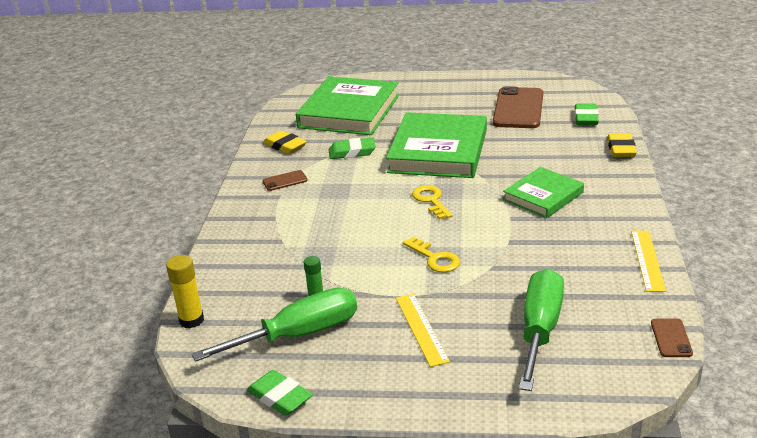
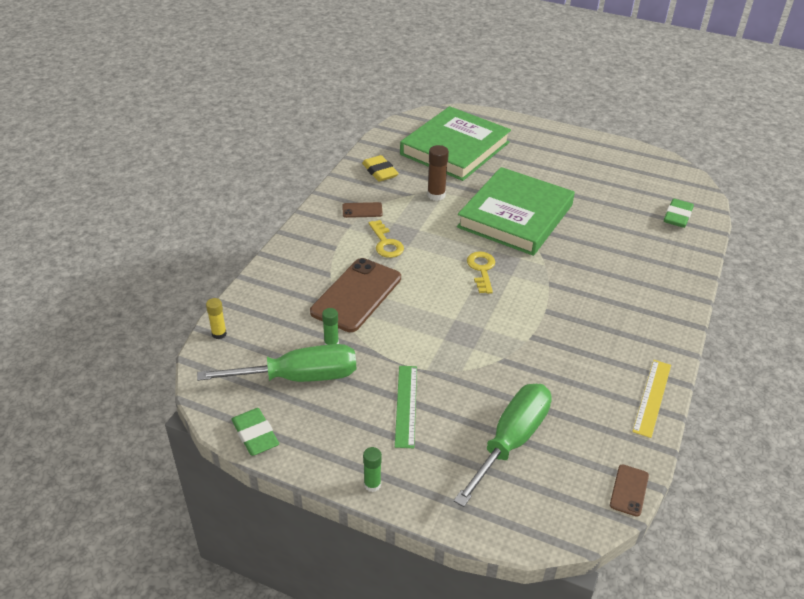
camera: 15 degrees right, 10 degrees up
yellow glue stick [166,255,204,328] -> yellow glue stick [206,298,227,339], size x0.66
green eraser [329,138,376,159] -> brown glue stick [427,145,449,201]
yellow ruler [396,294,450,367] -> green ruler [395,366,417,448]
yellow key [403,237,460,272] -> yellow key moved to [369,220,404,258]
brown phone [493,86,543,128] -> brown phone moved to [310,258,401,332]
green book [503,167,584,218] -> none
yellow eraser [607,133,637,157] -> none
none -> green glue stick [363,447,382,492]

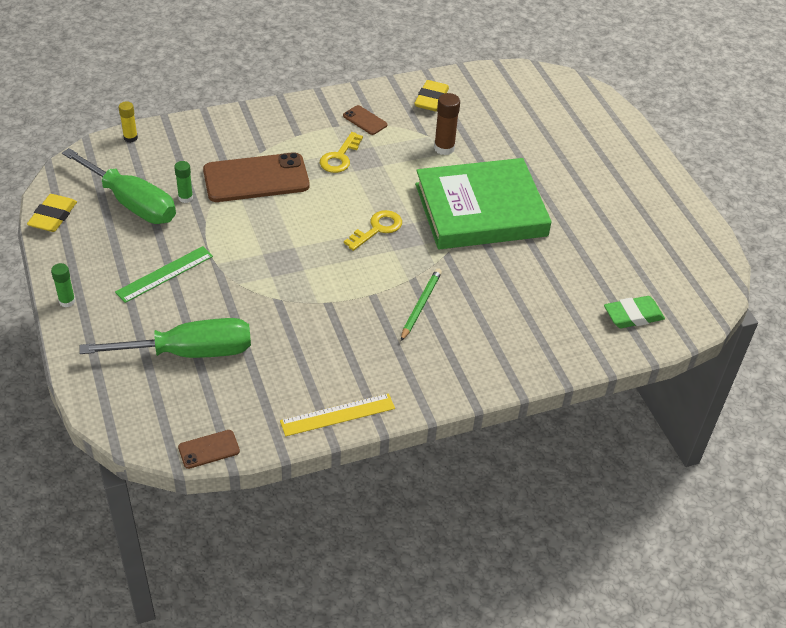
camera: 45 degrees right, 5 degrees up
green eraser [231,408,279,456] -> yellow eraser [27,194,77,232]
green book [400,106,511,181] -> none
none -> green pencil [401,268,442,341]

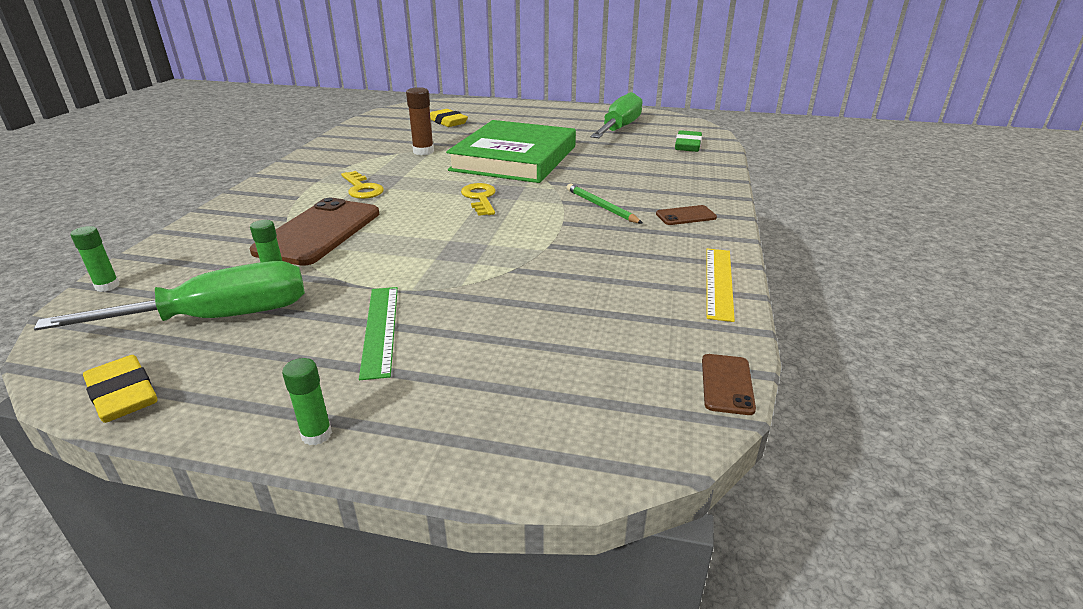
camera: 55 degrees left, 15 degrees down
green screwdriver [79,318,251,358] -> green screwdriver moved to [590,92,642,138]
yellow glue stick [119,101,138,143] -> green glue stick [70,226,120,292]
brown phone [343,105,388,135] -> brown phone moved to [656,205,717,225]
yellow eraser [414,80,449,111] -> yellow eraser moved to [430,109,468,127]

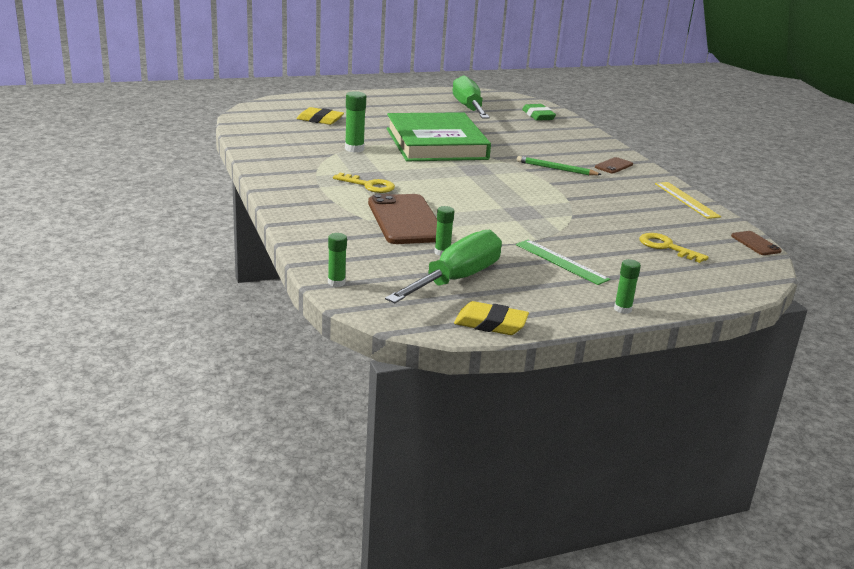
camera: 35 degrees left, 5 degrees down
brown glue stick [406,87,434,155] -> green glue stick [345,91,366,153]
yellow key [461,183,496,216] -> yellow key moved to [639,233,709,263]

